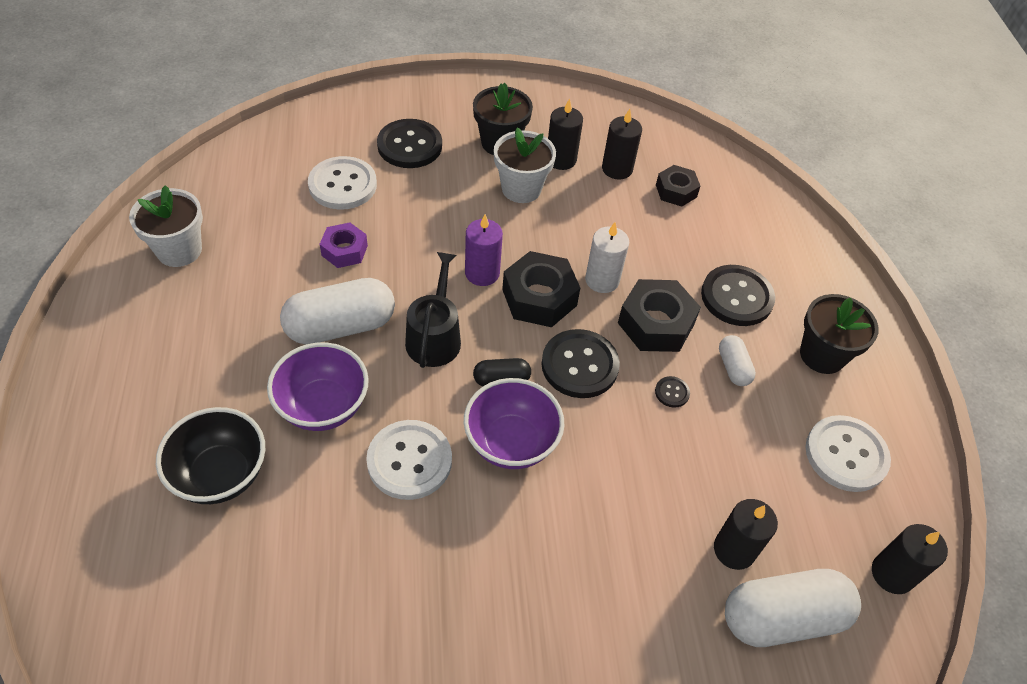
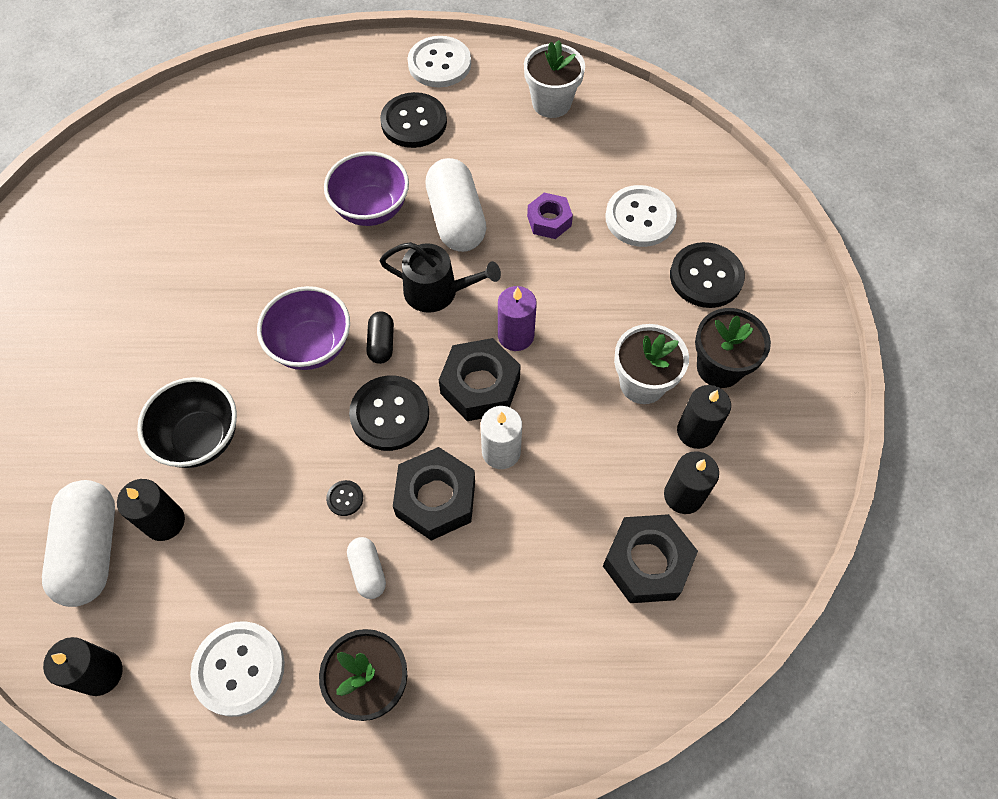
camera: 100 degrees right, 10 degrees up
black bowl [156,407,265,504] -> black bowl moved to [137,377,237,468]
white button [366,420,452,500] -> white button moved to [407,36,471,87]
black nut [656,165,700,207] -> black nut [603,514,698,603], size x1.60
black button [701,265,775,326] -> black button moved to [380,92,447,148]
white capsule [719,335,756,386] -> white capsule turned 75 degrees clockwise [347,537,386,599]

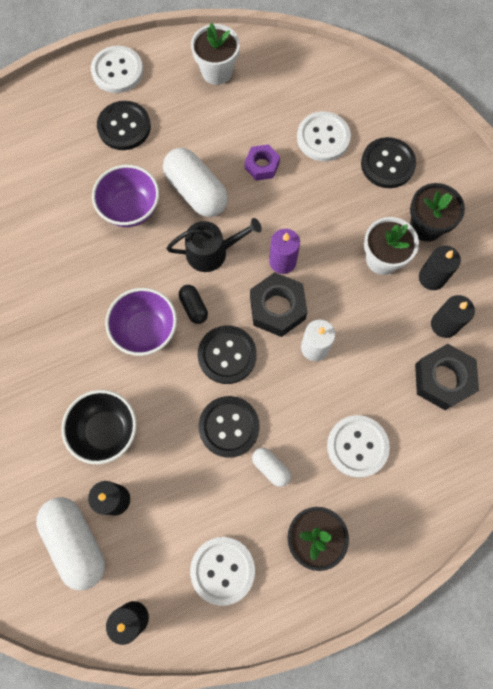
camera: 25 degrees left, 10 degrees up
black button [326,480,363,516] -> black button [199,396,260,458], size x2.28
black nut [393,447,475,541] -> none
none -> white button [327,415,390,478]

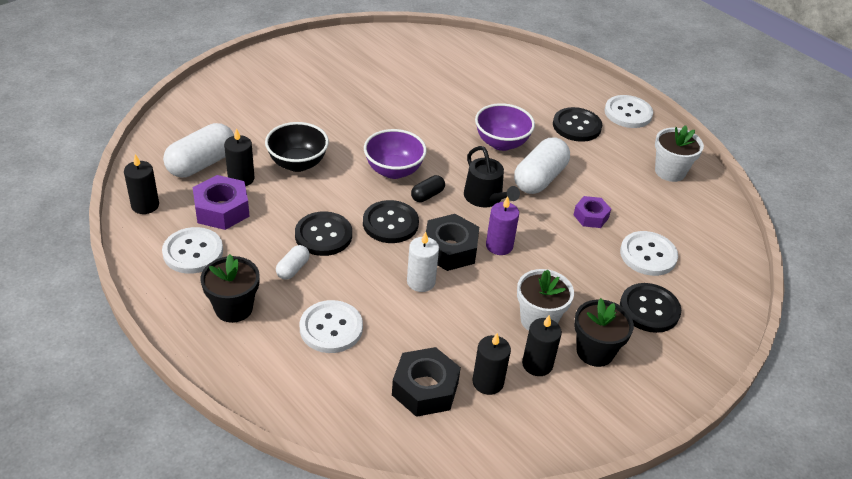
camera: 70 degrees right, 30 degrees down
none -> purple nut [193,175,250,230]

